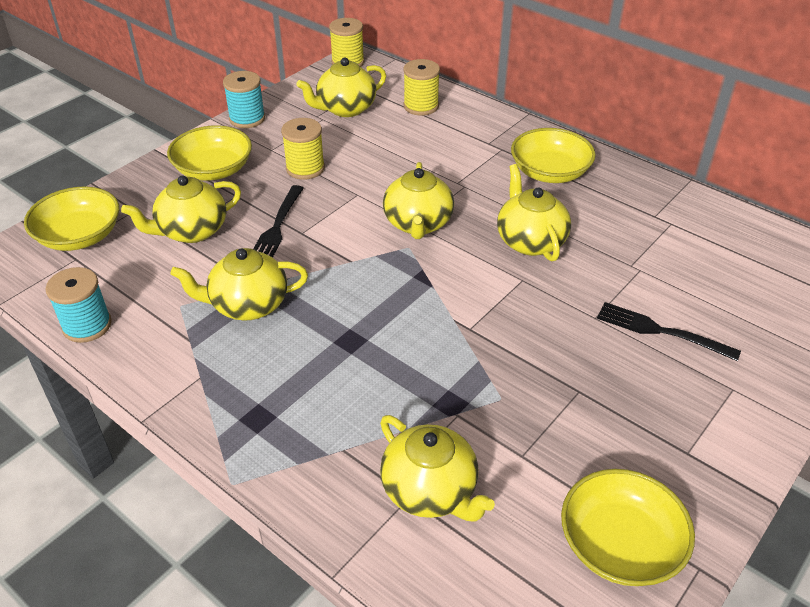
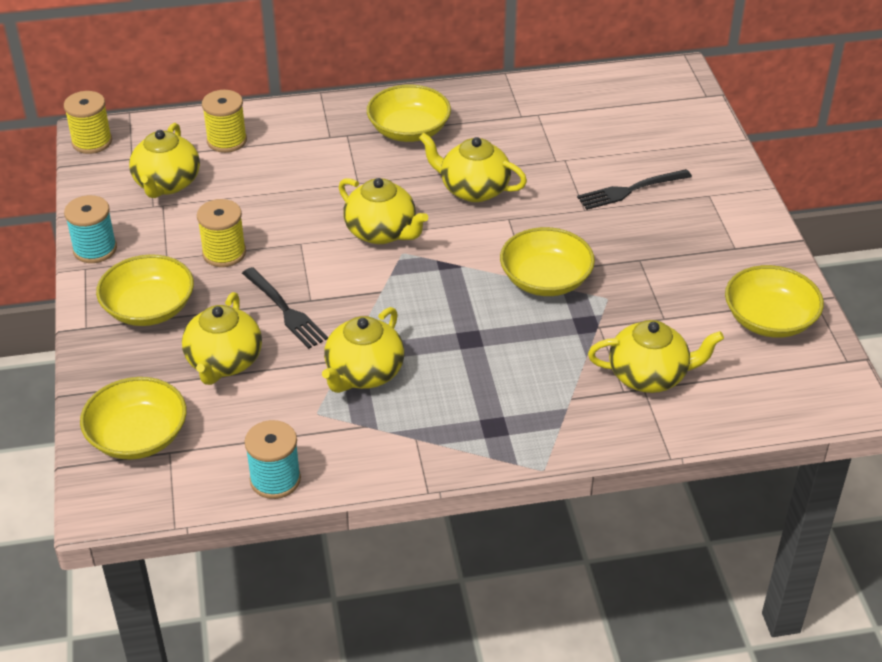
camera: 50 degrees left, 0 degrees up
none -> yellow bowl [500,227,595,296]

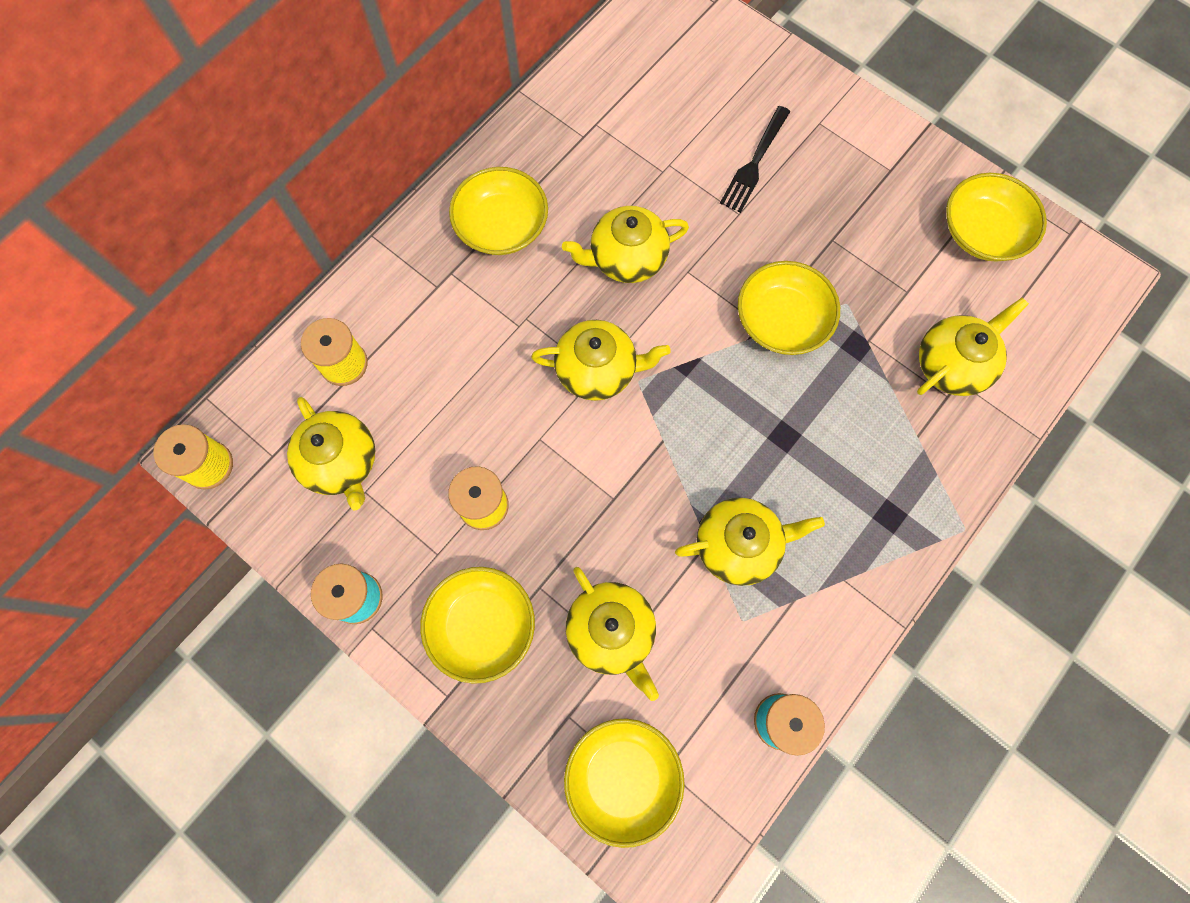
camera: 40 degrees left, 30 degrees up
black fork [242,267,328,349] -> none
yellow teapot [322,307,404,393] -> yellow teapot turned 90 degrees counterclockwise [675,497,825,586]

